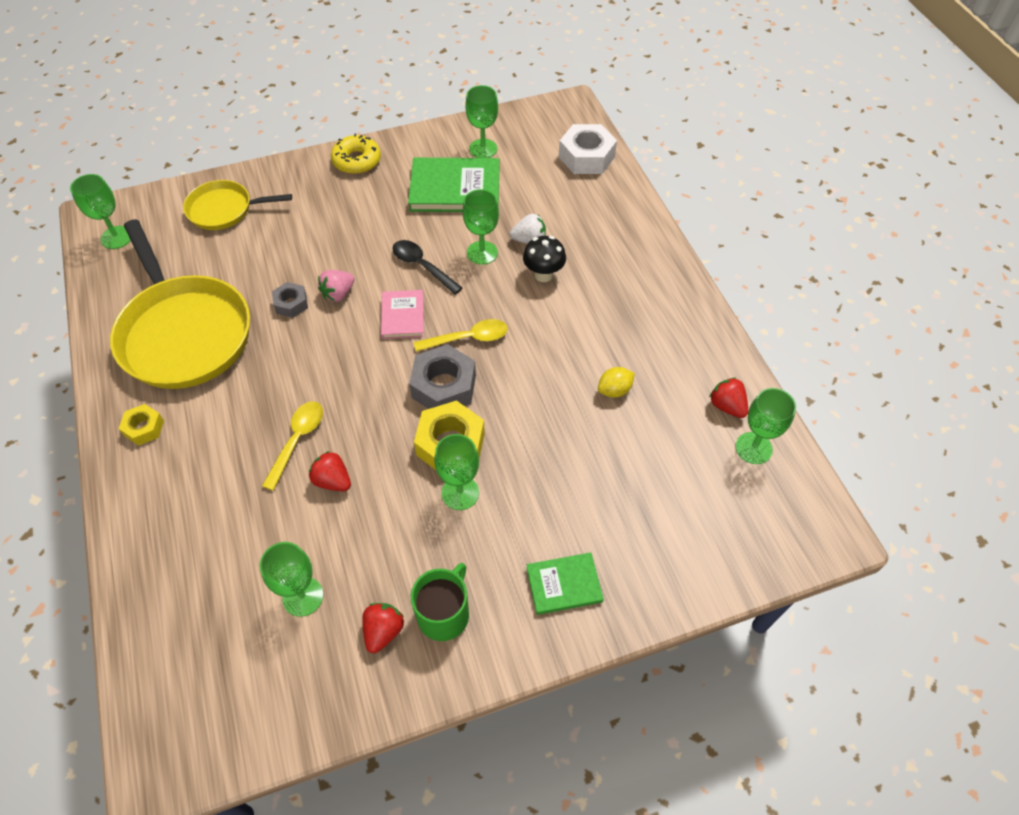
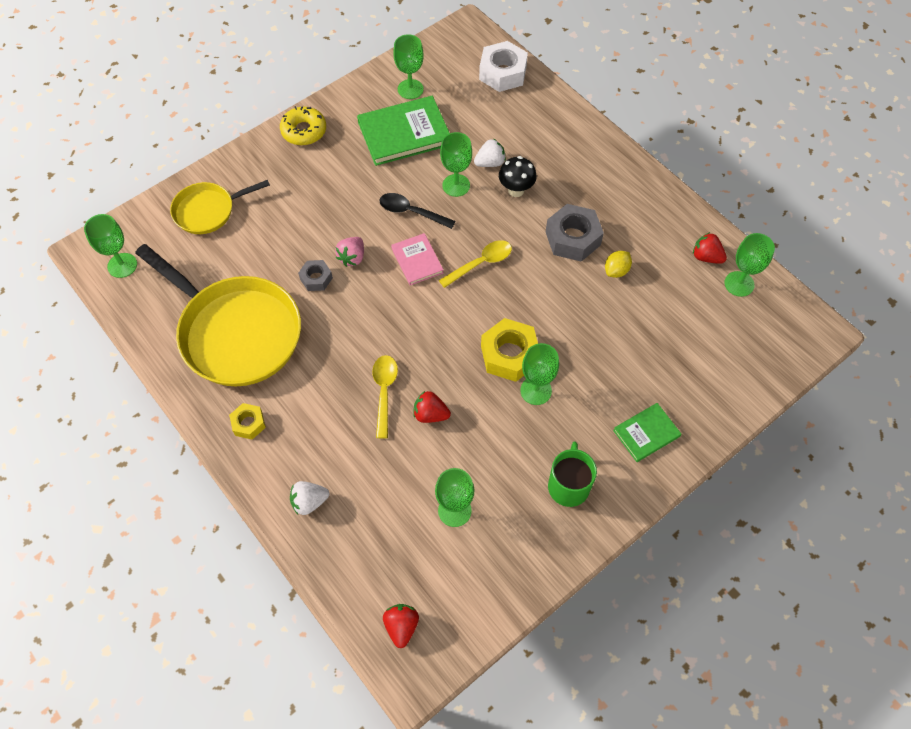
camera: 20 degrees left, 5 degrees up
red strawberry [362,603,404,653] -> red strawberry moved to [383,604,419,648]
grey nut [409,344,476,409] -> grey nut moved to [546,204,604,262]
none -> white strawberry [290,481,329,515]

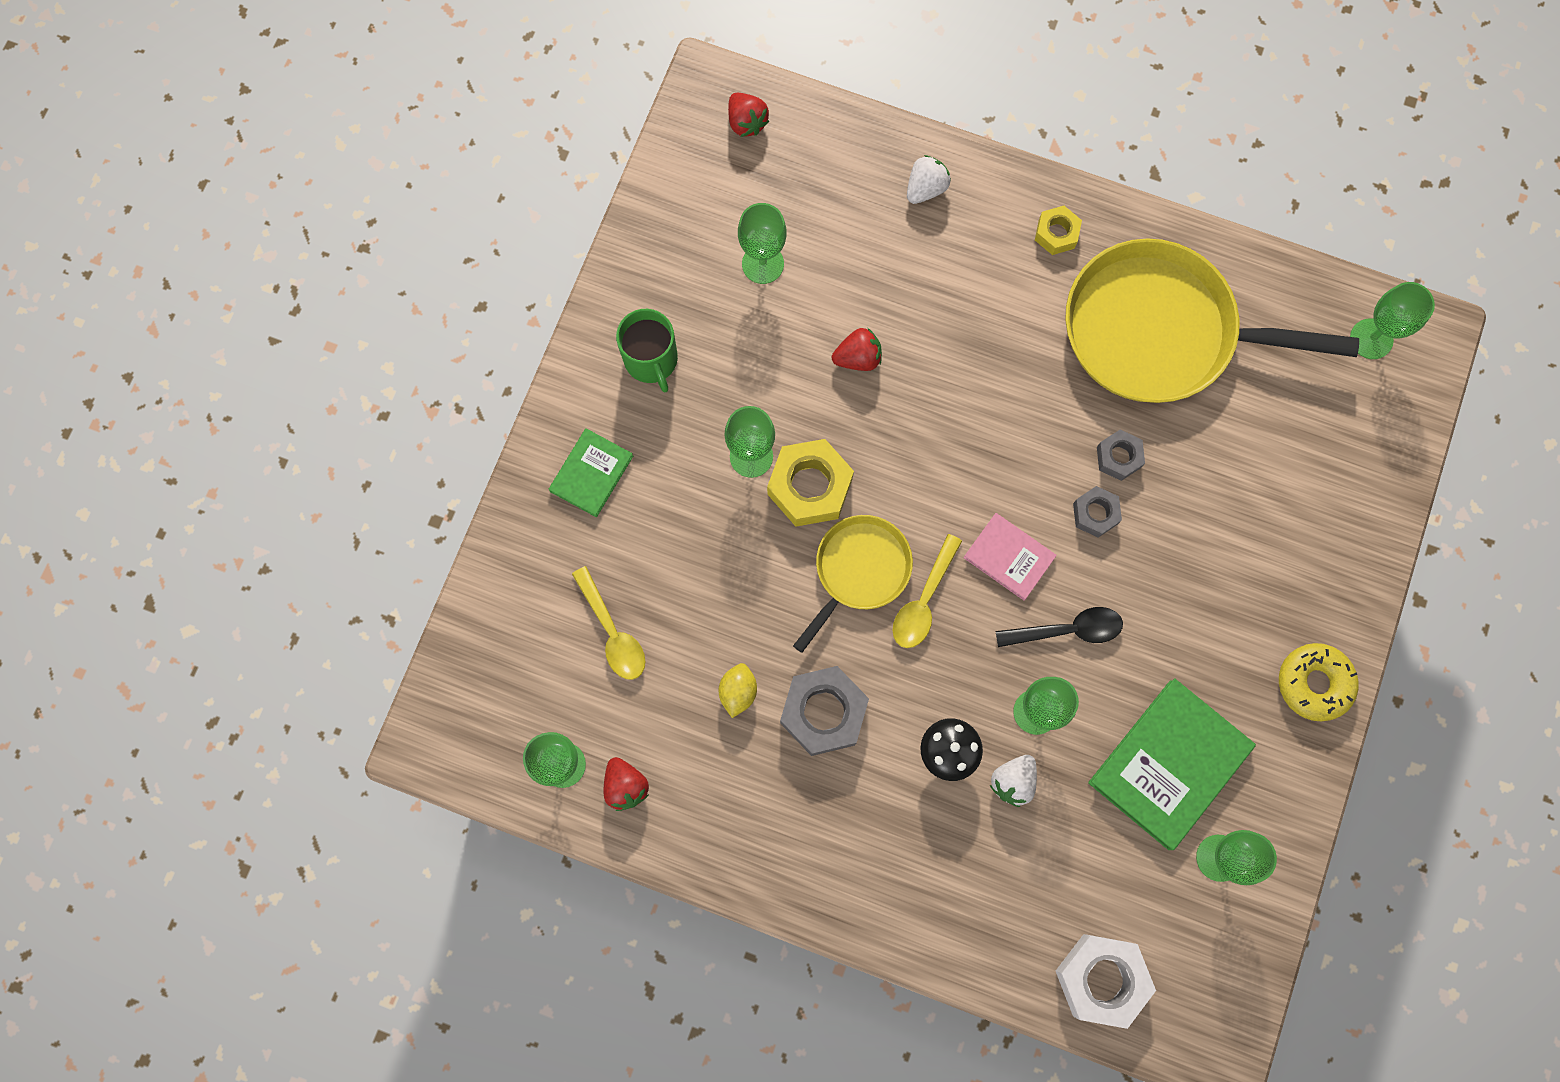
camera: 150 degrees right, 15 degrees up
yellow pan [170,180,270,234] -> yellow pan moved to [793,515,913,653]
pink strawberry [335,237,364,267] -> grey nut [1073,486,1122,538]
yellow spoon [372,355,398,438] -> yellow spoon moved to [572,566,646,680]
red strawberry [693,232,727,264] -> red strawberry turned 60 degrees clockwise [603,757,649,811]

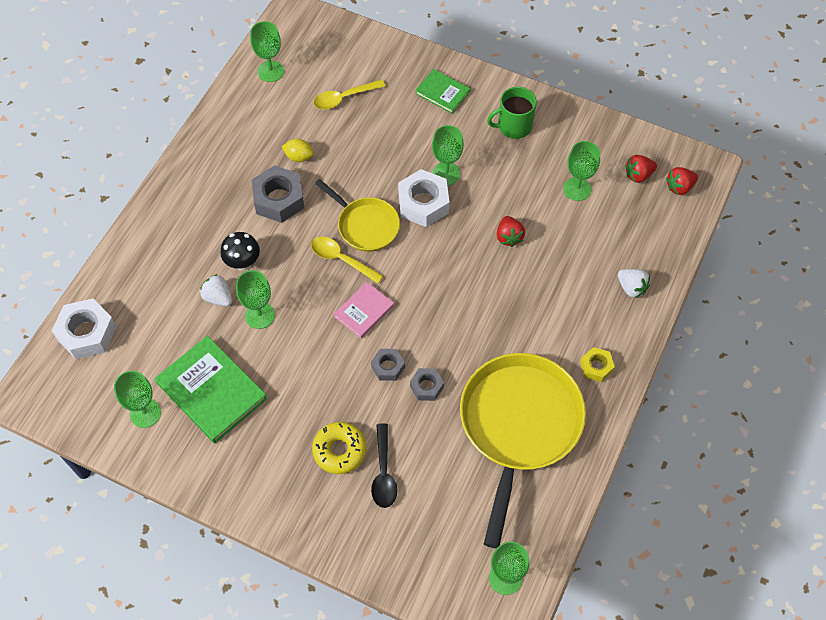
camera: 95 degrees right, 15 degrees down
red strawberry [603,757,649,811] -> red strawberry moved to [625,155,657,183]
yellow nut [767,439,854,527] -> white nut [398,169,450,227]
black spoon [996,607,1123,647] -> black spoon moved to [371,423,397,508]
yellow donut [1279,643,1359,722] -> yellow donut moved to [312,422,366,474]

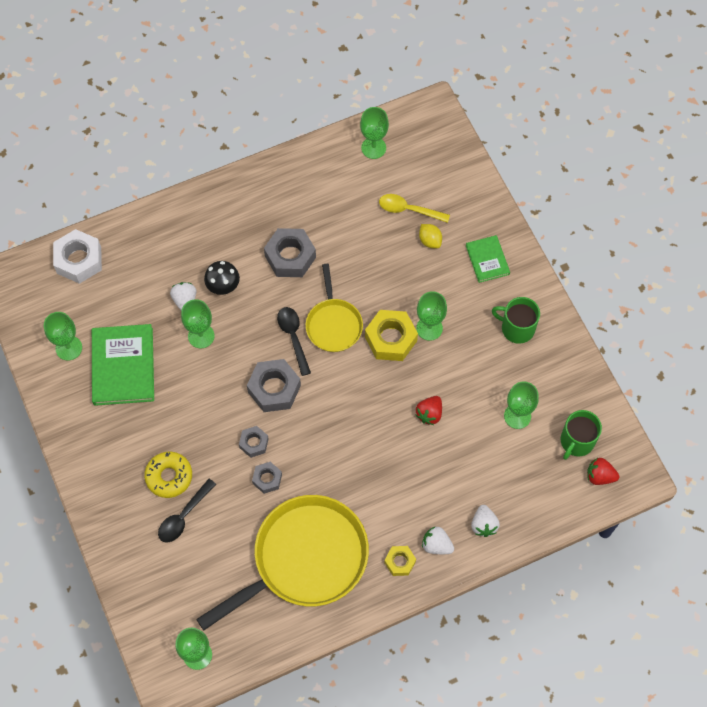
camera: 40 degrees right, 5 degrees up
yellow lemon [281,139,314,162] -> yellow lemon moved to [419,224,442,248]
yellow spoon [311,237,383,283] -> black spoon [277,307,311,376]
pink book [334,282,394,338] -> grey nut [247,359,301,412]
white nut [398,169,450,227] -> yellow nut [365,310,418,361]
red strawberry [625,155,657,183] -> green mug [561,410,602,460]
none -> white strawberry [422,526,454,554]

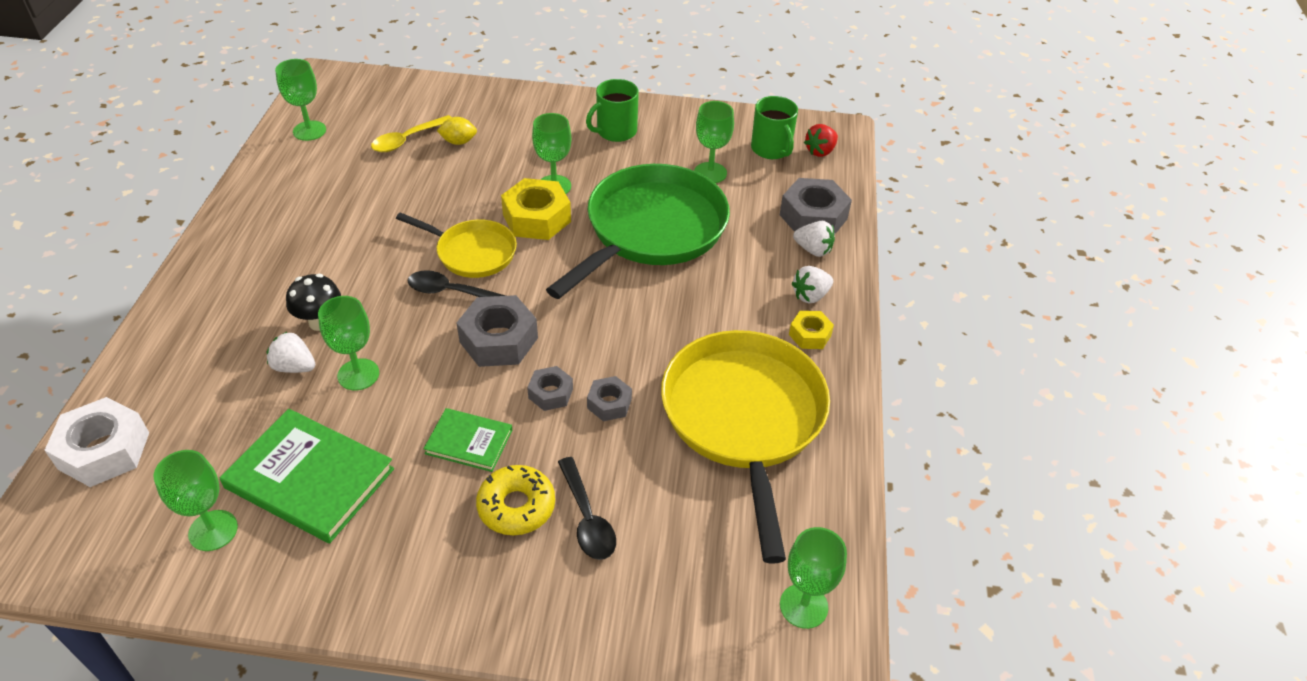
camera: 60 degrees left, 20 degrees down
grey nut [264,228,316,277] -> grey nut moved to [780,178,852,234]
red strawberry [415,396,442,425] -> green pan [546,164,730,299]
green book [466,235,510,283] -> green book moved to [424,408,512,472]

